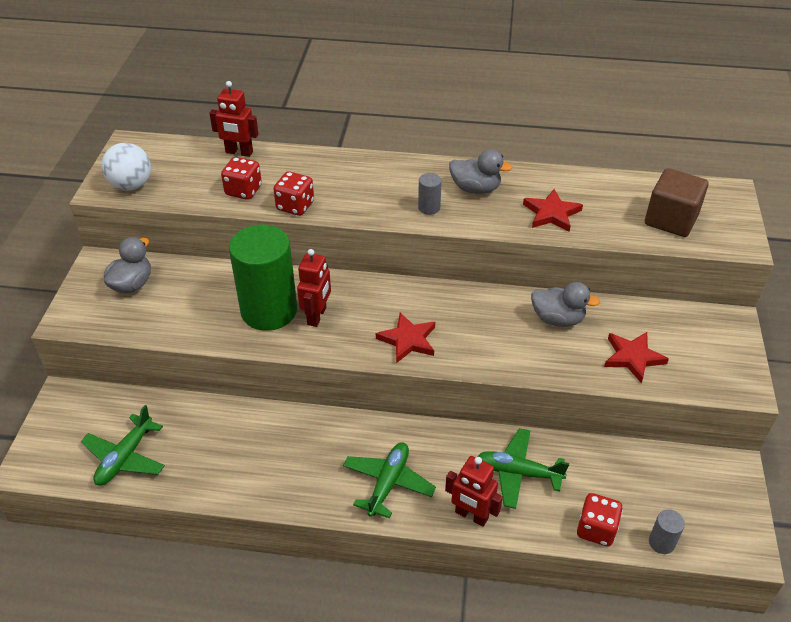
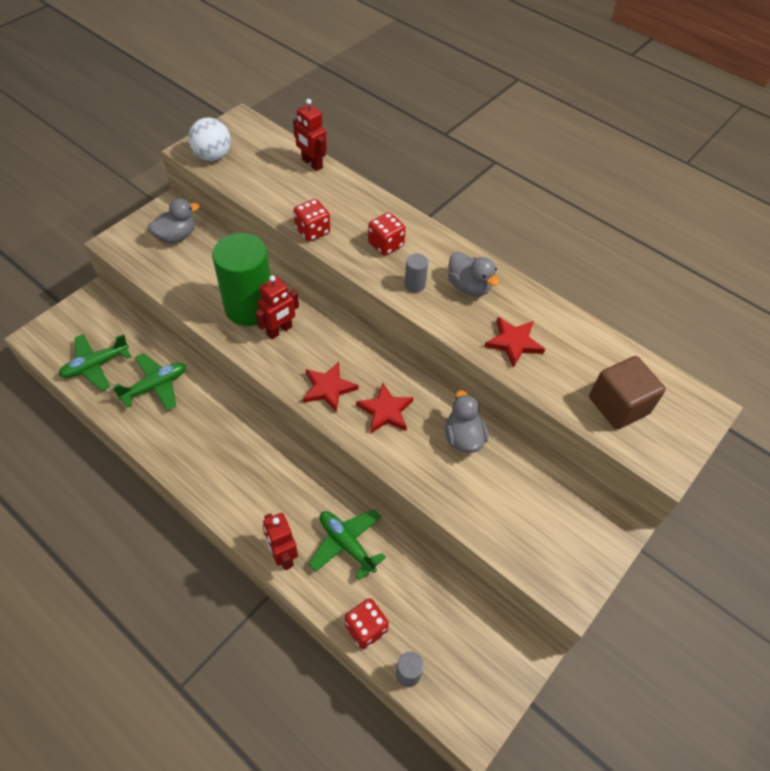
camera: 30 degrees right, 10 degrees up
red dice [221,157,262,200] -> red dice moved to [368,212,406,256]
green plane [343,442,436,518] -> green plane moved to [113,353,186,411]
grey duck [531,282,600,327] -> grey duck turned 150 degrees counterclockwise [445,390,488,453]
red star [604,332,669,383] -> red star moved to [356,383,414,434]

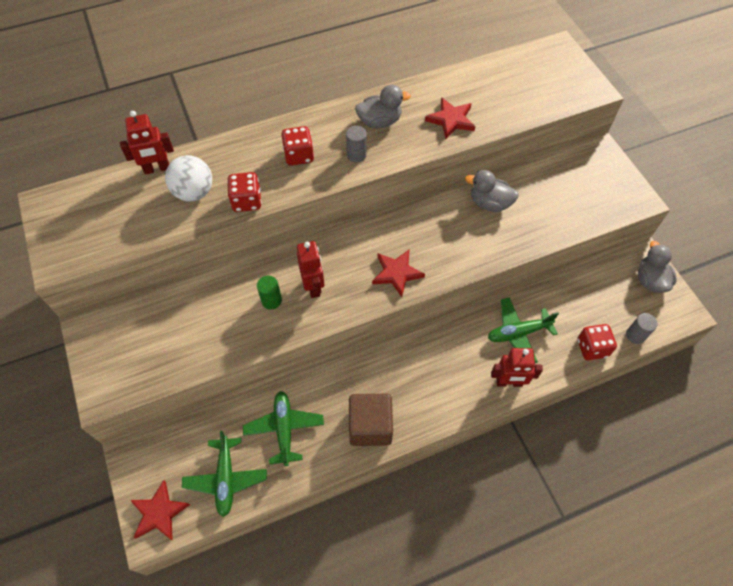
camera: 60 degrees left, 5 degrees up
grey duck [148,199,199,243] -> grey duck moved to [638,241,677,293]
white ball [188,117,231,161] -> white ball moved to [165,155,212,202]
green cylinder [212,233,271,326] -> green cylinder [257,276,282,309], size x0.40
red star [356,383,414,434] -> red star moved to [130,480,190,540]
brown cube [589,356,666,429] -> brown cube moved to [349,394,393,446]

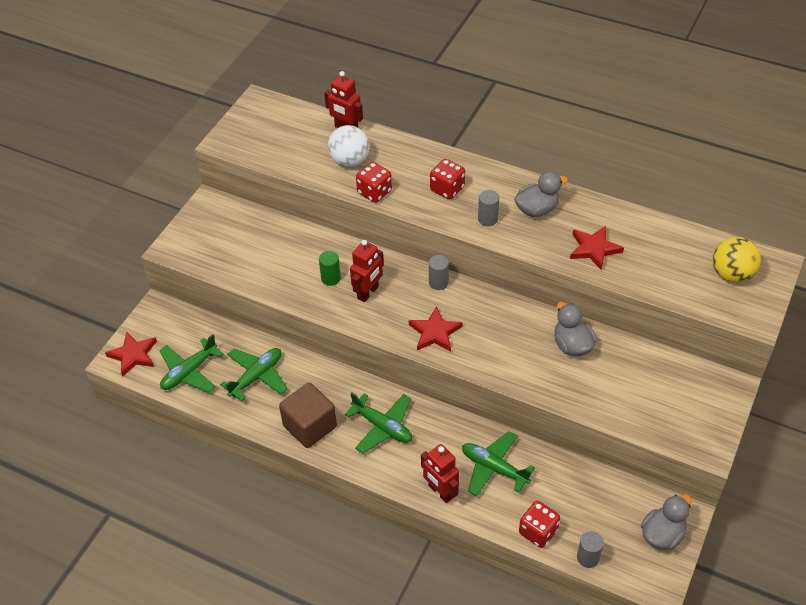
camera: 50 degrees right, 10 degrees down
grey duck [355,85,411,128] -> grey duck turned 60 degrees counterclockwise [514,171,568,217]
none -> green plane [345,392,412,454]
none -> grey cylinder [429,255,449,290]
none -> yellow ball [713,237,761,283]

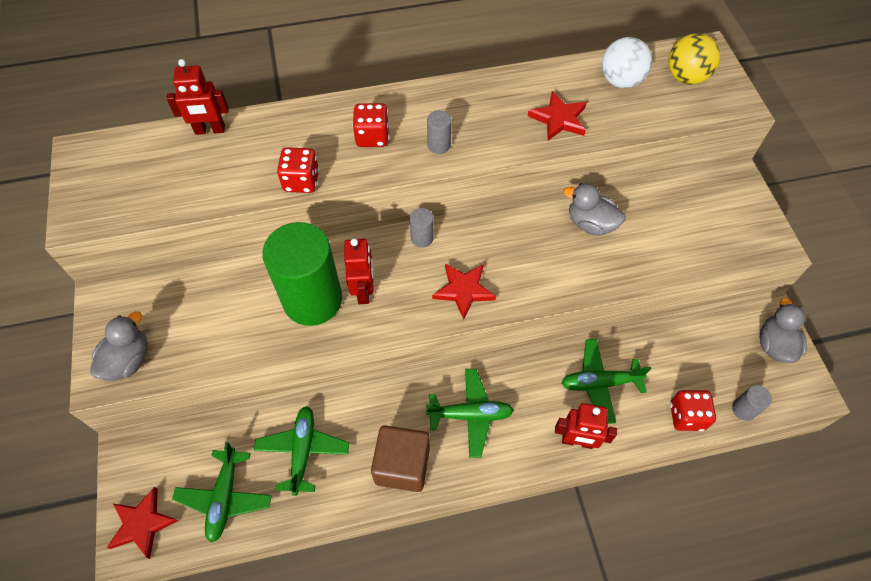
camera: 40 degrees left, 10 degrees up
green cylinder [319,251,341,286] -> green cylinder [262,222,342,326], size x2.48
white ball [328,125,369,167] -> white ball moved to [602,37,652,88]
grey duck [514,171,568,217] -> grey duck moved to [90,311,148,381]

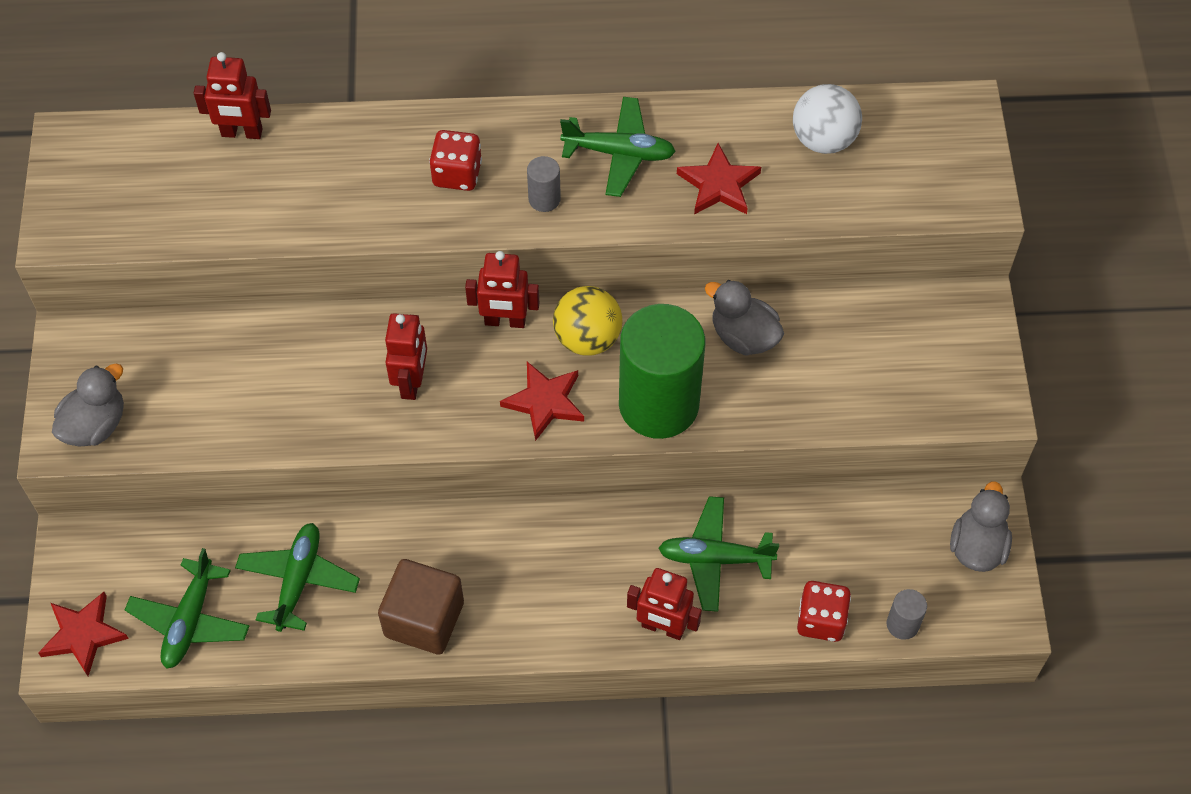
camera: 10 degrees right, 0 degrees up
green cylinder [262,222,342,326] -> green cylinder moved to [619,304,705,439]
red dice [277,147,319,193] -> none
grey cylinder [410,208,434,247] -> red robot [465,251,539,328]
green plane [426,369,514,458] -> green plane moved to [560,97,676,197]
yellow ball [668,33,720,85] -> yellow ball moved to [553,286,623,356]

